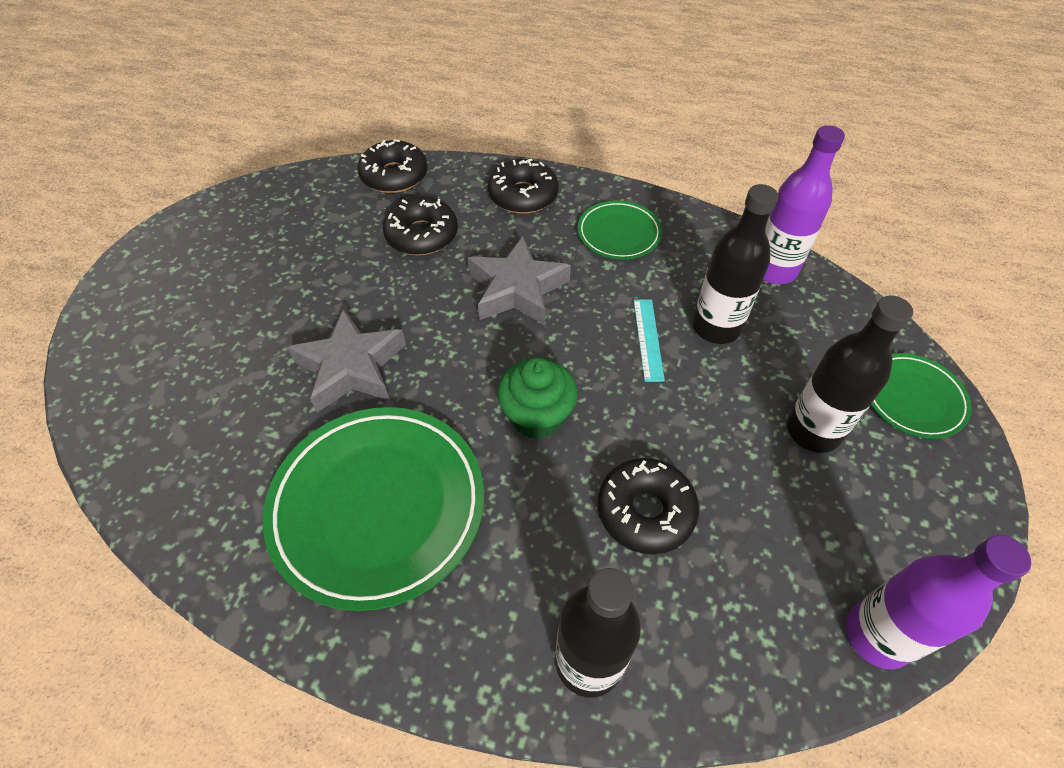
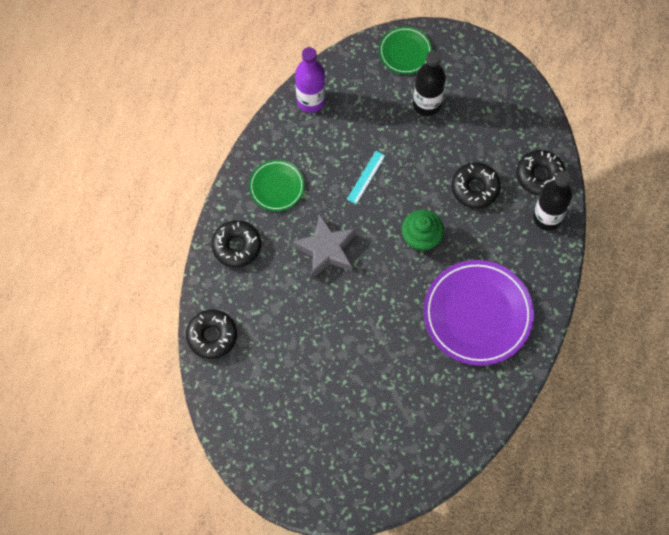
camera: 90 degrees left, 15 degrees up
green plate [263,407,484,611] -> purple plate [423,260,534,366]
grey star [287,308,406,413] -> none
black donut [383,197,458,255] -> black donut moved to [516,150,565,196]
turquoise ruler [633,299,665,382] -> turquoise ruler turned 60 degrees counterclockwise [347,151,386,204]
black bottle [692,184,778,344] -> none
purple bottle [846,535,1031,669] -> none

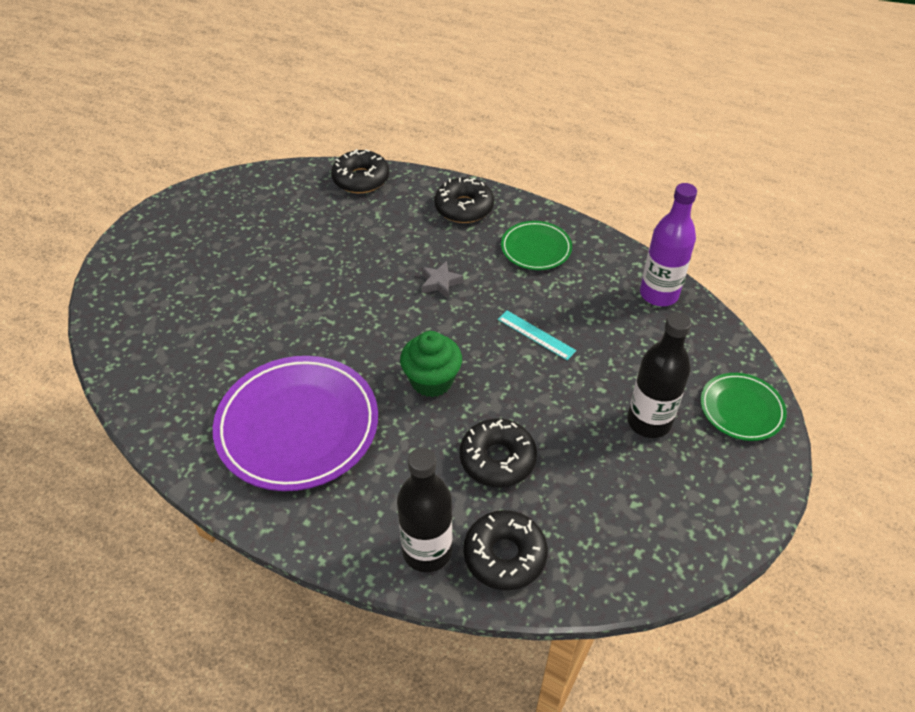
camera: 100 degrees right, 20 degrees down
grey star [292,214,356,278] -> grey star [421,261,463,298], size x0.51

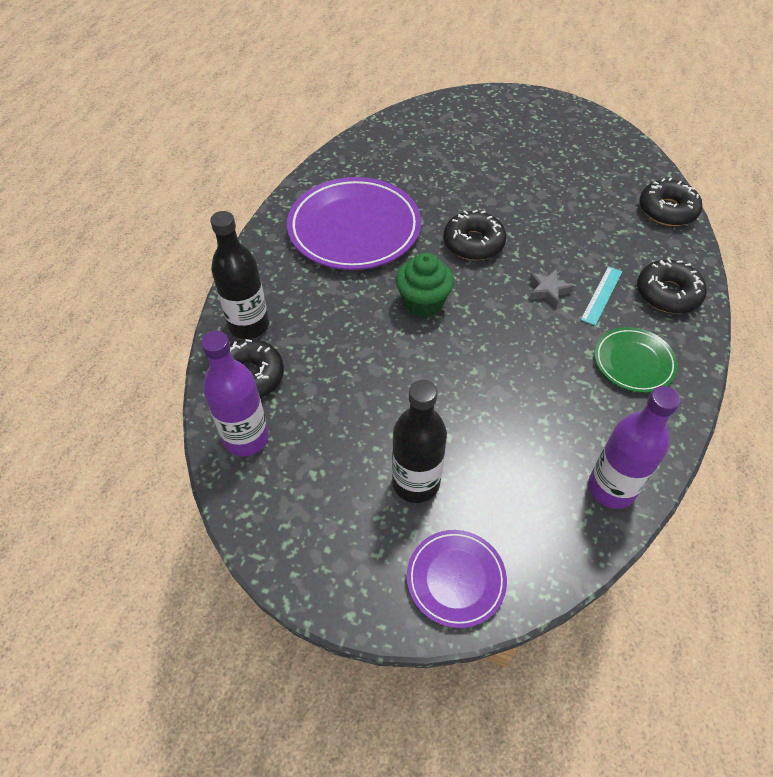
camera: 80 degrees right, 5 degrees up
black donut [460,418,537,487] -> black donut moved to [443,210,506,260]
turquoise ruler [498,310,576,360] -> turquoise ruler moved to [581,266,622,326]
green plate [700,373,787,441] -> purple plate [407,530,507,628]
none -> purple bottle [201,331,269,456]

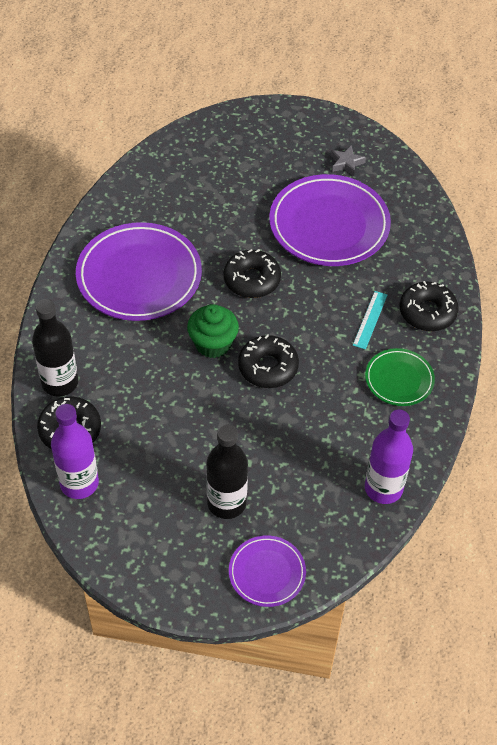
camera: 10 degrees left, 0 degrees up
grey star [529,269,574,308] -> grey star moved to [330,145,366,176]
black donut [639,178,702,226] -> black donut moved to [238,334,299,388]
none -> purple plate [269,174,391,266]

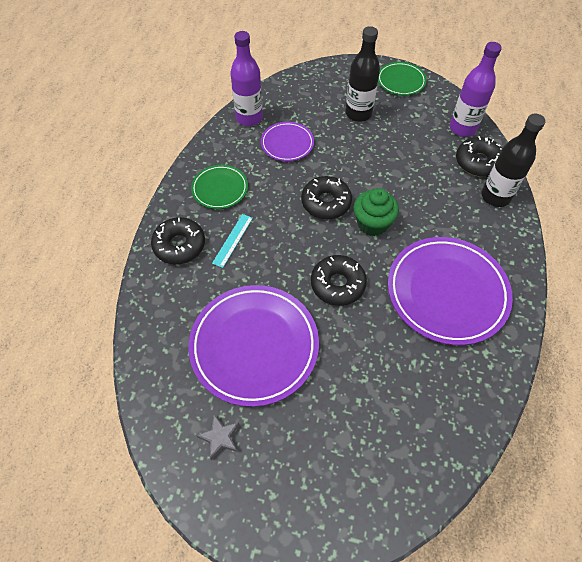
camera: 175 degrees left, 5 degrees up
purple plate [229,535,306,607] -> purple plate moved to [261,122,314,161]
none -> green plate [378,62,427,95]

